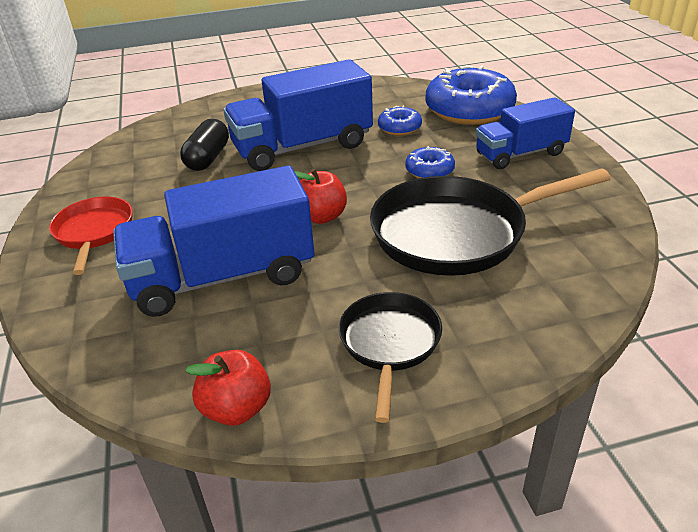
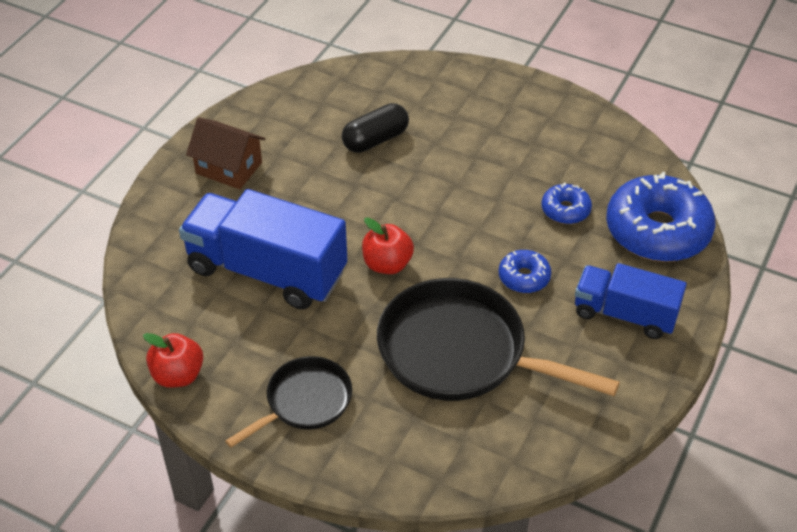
camera: 40 degrees right, 10 degrees up
red pan [49,197,133,275] -> brown house [186,117,265,189]
blue truck [224,59,373,171] -> none

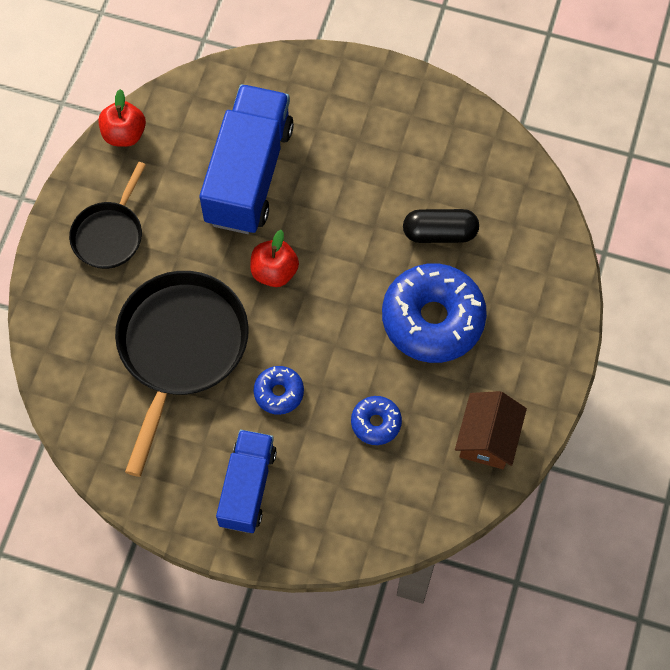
camera: 80 degrees right, 20 degrees up
brown house [186,117,265,189] -> brown house moved to [455,391,527,469]
black pan [225,356,352,448] -> black pan turned 75 degrees clockwise [69,162,146,269]
black capsule [342,103,409,153] -> black capsule turned 45 degrees counterclockwise [403,209,479,243]
blue donut [606,172,715,262] -> blue donut moved to [382,263,487,363]

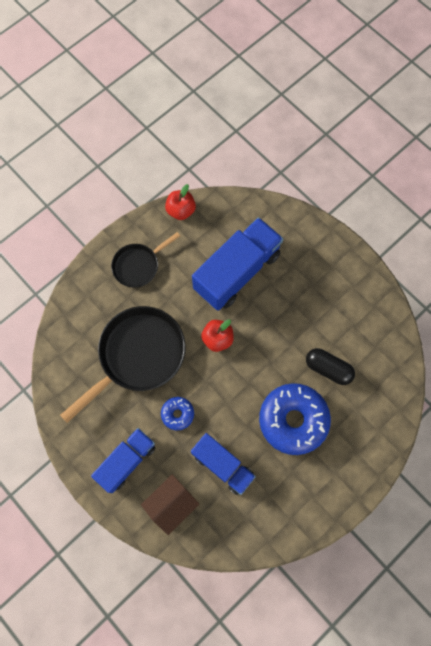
camera: 30 degrees right, 5 degrees up
blue donut [351,396,402,445] -> blue truck [191,433,256,495]
brown house [455,391,527,469] -> brown house moved to [141,474,199,535]

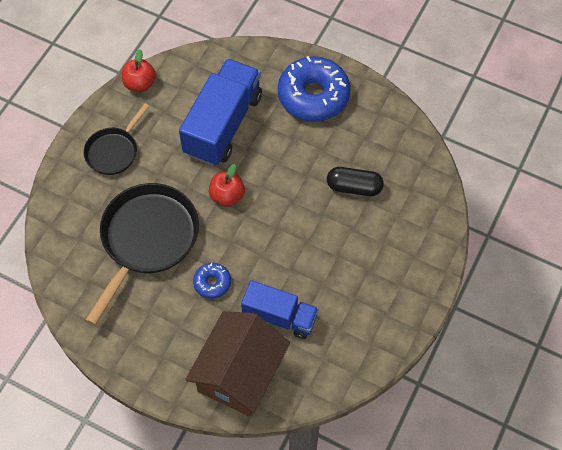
camera: 20 degrees left, 10 degrees down
blue truck [91,428,155,493] -> none
brown house [141,474,199,535] -> brown house [185,311,290,417], size x1.65
blue donut [259,383,331,455] -> blue donut moved to [278,56,351,122]

